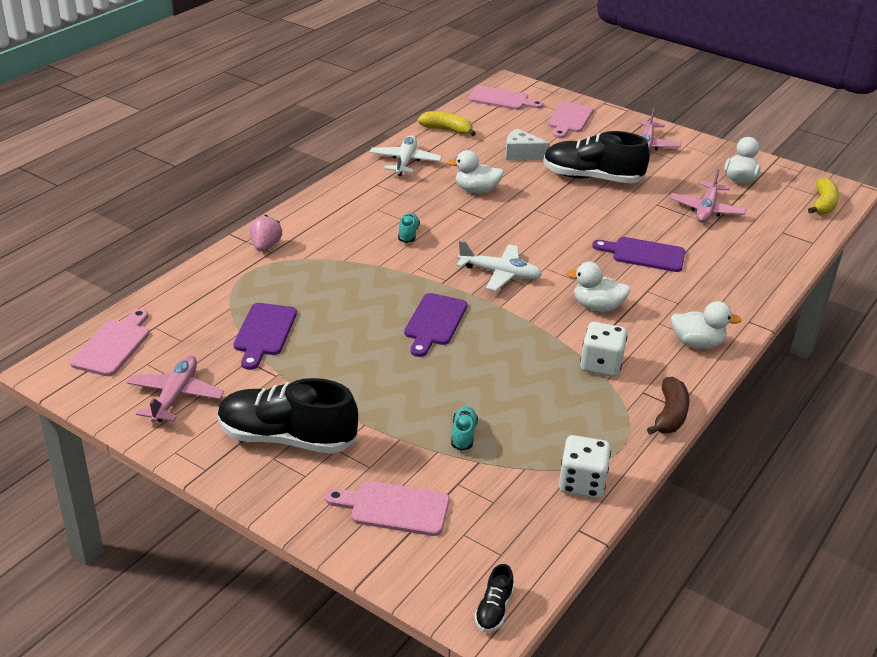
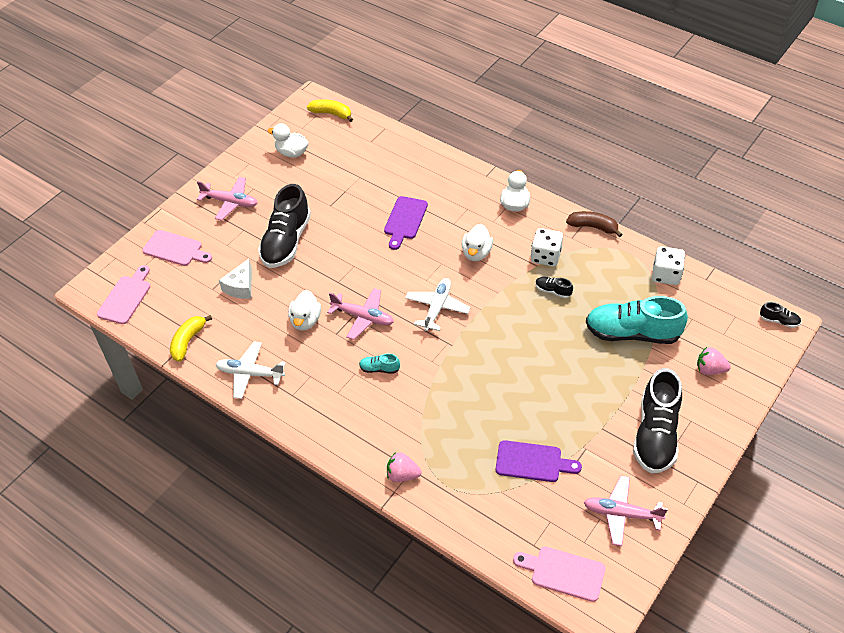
camera: 85 degrees left, 15 degrees up
pink cutting board [325,481,449,536] -> pink strawberry [697,347,731,375]
purple cutting board [404,293,467,357] -> none
turquoise shoe [451,406,478,451] -> turquoise shoe [586,296,688,344], size x2.37
pink plane [670,169,747,223] -> pink plane moved to [327,288,394,340]
none -> black shoe [535,277,573,298]

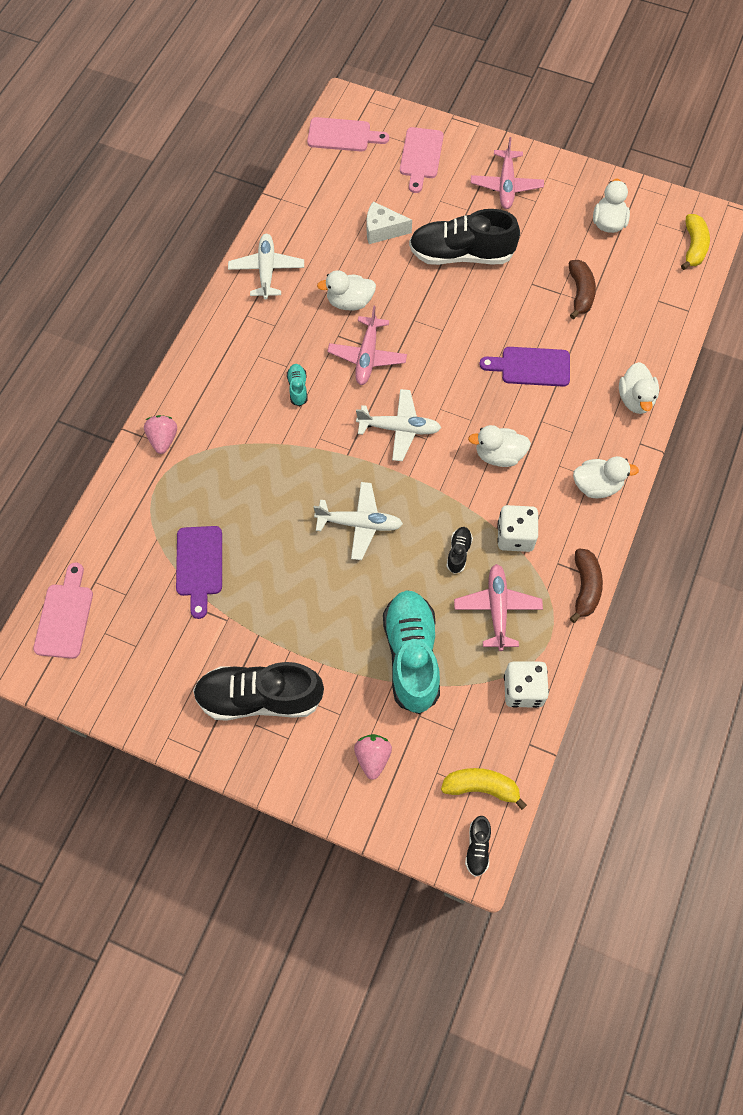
camera: 75 degrees right, 15 degrees up
yellow banana [170,315,212,362] -> yellow banana moved to [441,768,527,810]
pink plane [583,476,668,546] -> pink plane moved to [454,564,543,651]
none -> white plane [313,482,403,560]
none -> brown banana [569,260,596,319]
none -> white duck [619,362,659,414]

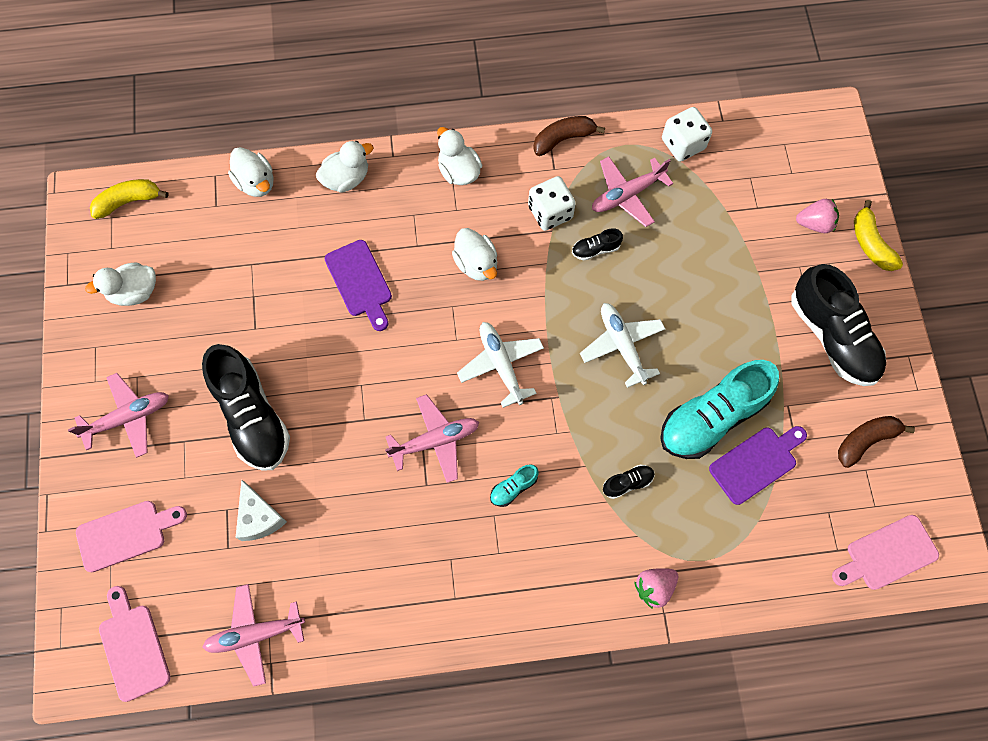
camera: 120 degrees left, 5 degrees up
white plane [228,234,304,299] -> none
white duck [317,270,376,311] -> white duck moved to [228,147,273,197]
pink strawberry [354,734,392,780] -> pink strawberry turned 150 degrees counterclockwise [796,199,839,233]
turquoise shoe [383,590,440,714] -> turquoise shoe moved to [660,360,779,459]
yellow banana [441,768,527,810] -> yellow banana moved to [854,200,903,271]
black shoe [465,816,491,877] -> black shoe moved to [603,464,655,499]
brown banana [569,260,596,319] -> brown banana moved to [838,416,915,468]
none -> pink plane [203,584,305,687]

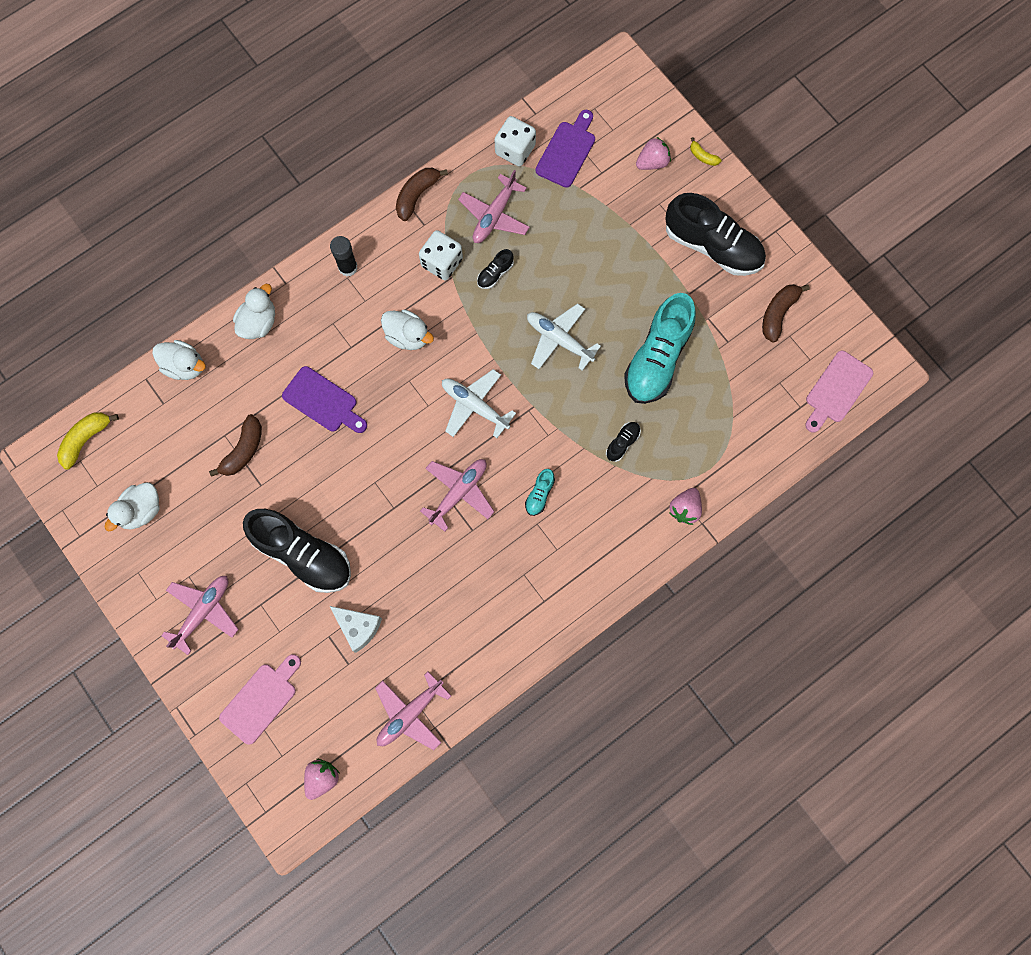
camera: 30 degrees left, 5 degrees up
pink cutting board [99,586,171,702] -> pink strawberry [304,759,339,800]
white duck [437,127,482,185] -> black glue stick [330,236,358,276]
purple cutting board [709,426,807,505] -> purple cutting board moved to [536,110,595,188]
yellow banana [854,200,903,271] -> yellow banana [690,137,721,166], size x0.56
none -> brown banana [209,414,262,477]

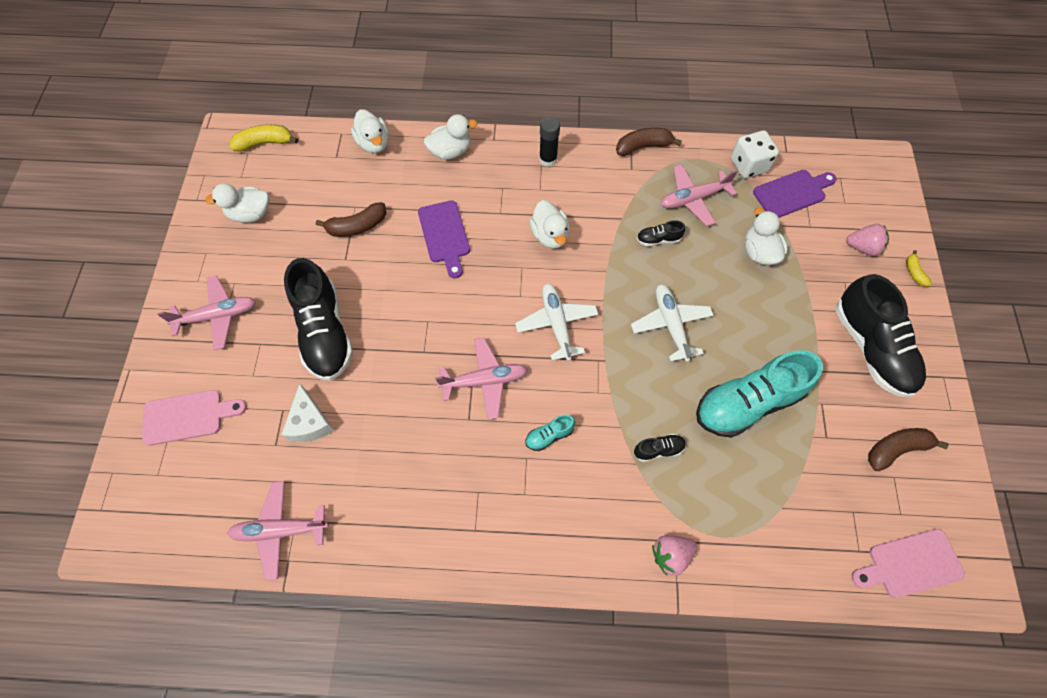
camera: 40 degrees right, 10 degrees down
pink strawberry [304,759,339,800] -> none
white dice [419,230,463,281] -> none
none -> white duck [745,208,788,265]

